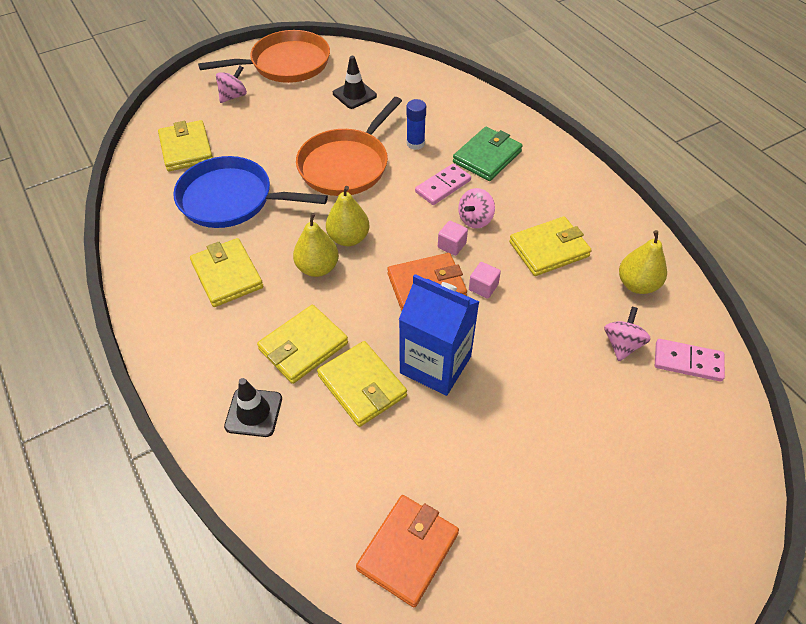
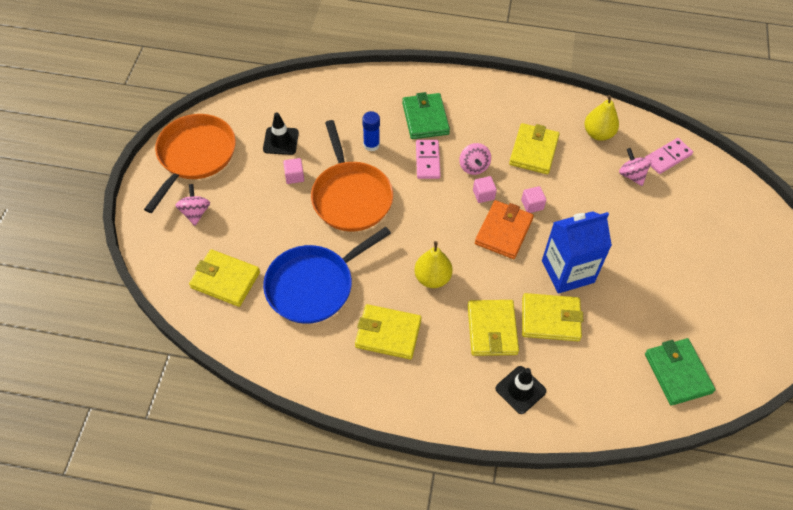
camera: 50 degrees left, 5 degrees up
yellow pear [326,186,369,246] -> none
orange wallet [356,495,459,607] -> green wallet [645,338,716,406]
none -> pink cube [283,158,304,184]

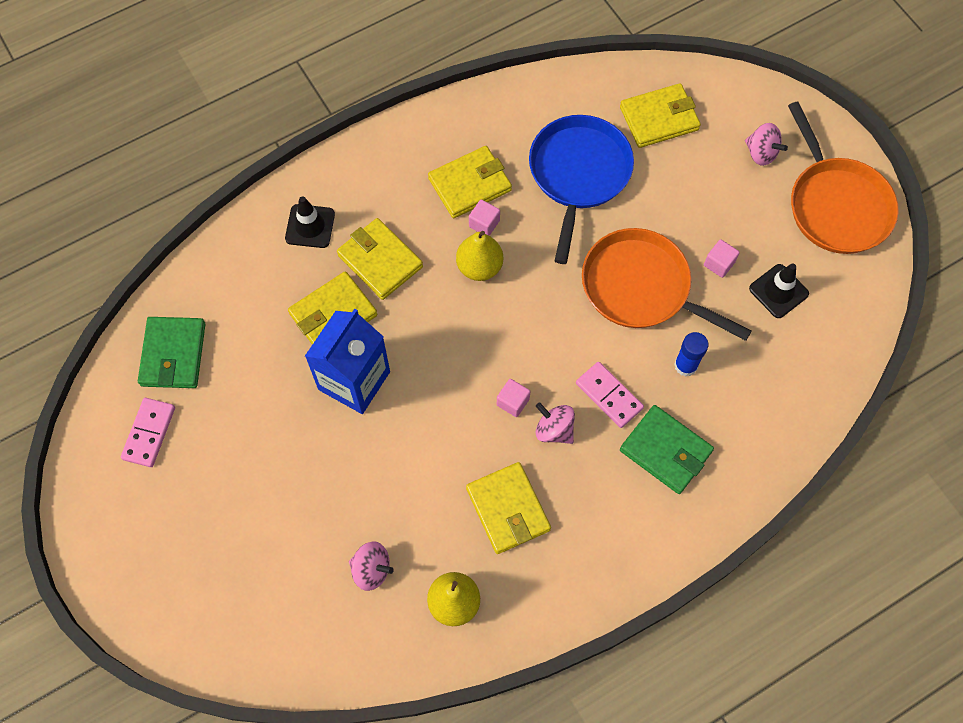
camera: 140 degrees right, 10 degrees up
orange wallet [475,200,534,259] -> none
pink cube [521,186,546,213] -> pink cube moved to [469,200,500,236]
pink domino [645,138,693,174] -> pink domino moved to [121,398,175,467]
green wallet [645,338,716,406] -> green wallet turned 60 degrees clockwise [138,317,205,388]

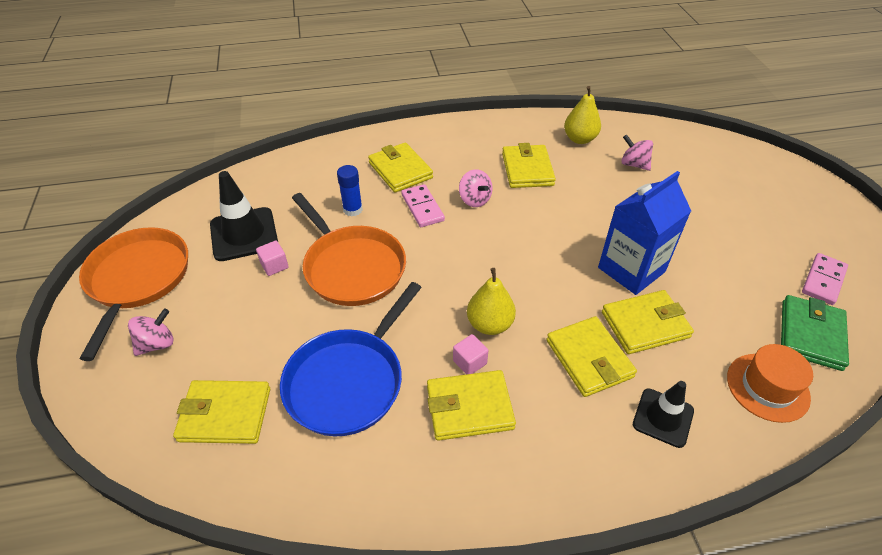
camera: 160 degrees left, 20 degrees down
pink cube [497,379,530,417] -> none
green wallet [620,405,714,494] -> yellow wallet [368,142,433,193]
pink spinning top [745,123,788,166] -> pink spinning top turned 75 degrees clockwise [128,309,174,356]
black traffic cone [749,264,809,318] -> black traffic cone [210,171,278,261], size x1.54
none -> orange hat [727,344,813,423]

